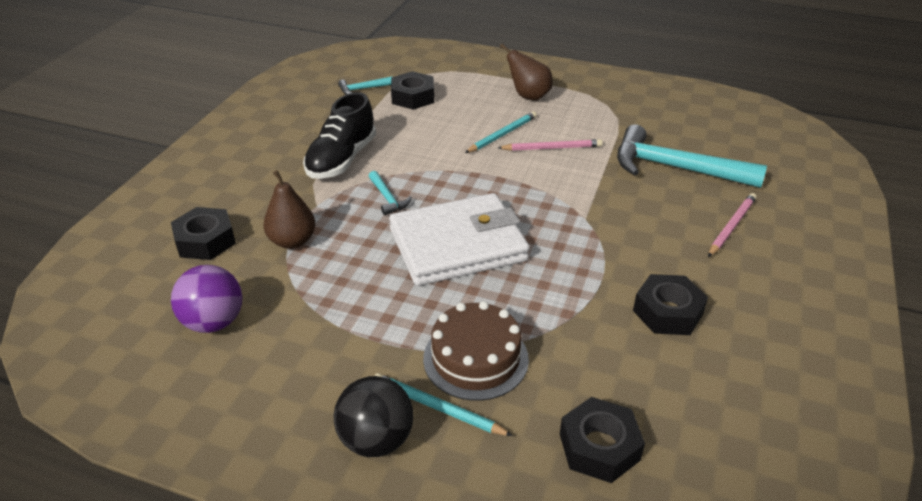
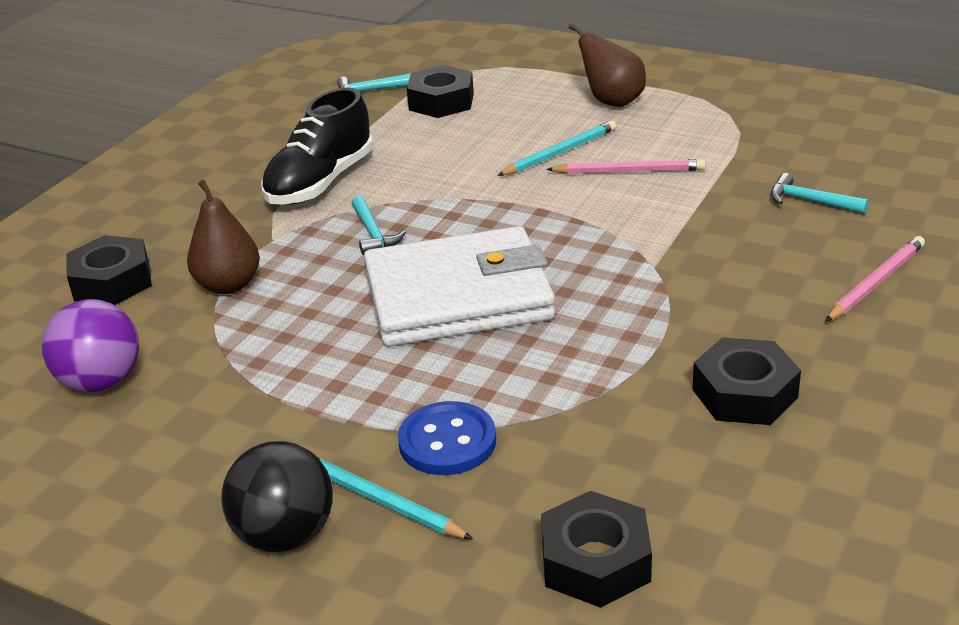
camera: 10 degrees right, 5 degrees down
brown cake [423,301,529,401] -> blue button [398,401,496,475]
turquoise hammer [617,124,767,188] -> turquoise hammer [771,173,868,214], size x0.44

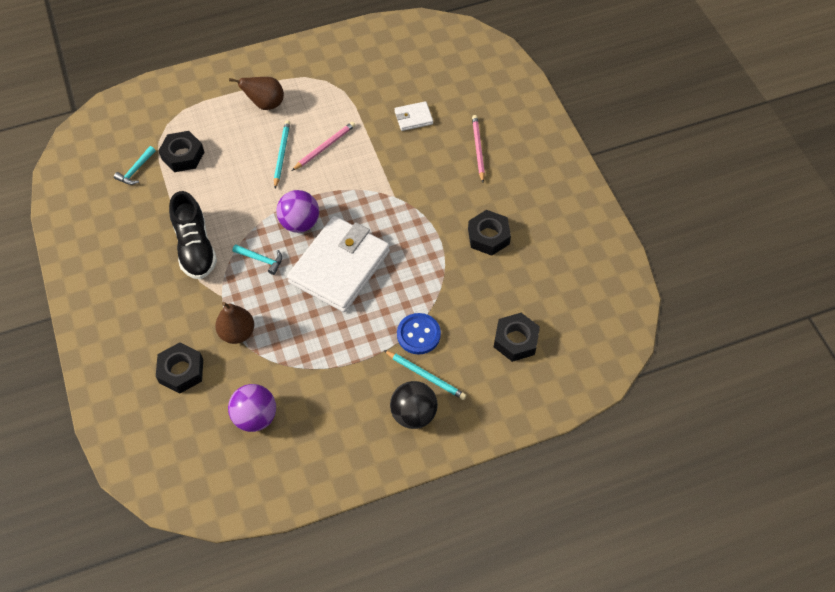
camera: 50 degrees left, 25 degrees up
turquoise pencil [319,458,473,540] -> turquoise pencil turned 135 degrees counterclockwise [384,350,466,400]
turquoise hammer [771,173,868,214] -> white wallet [395,101,433,131]
none -> purple ball [276,190,319,233]

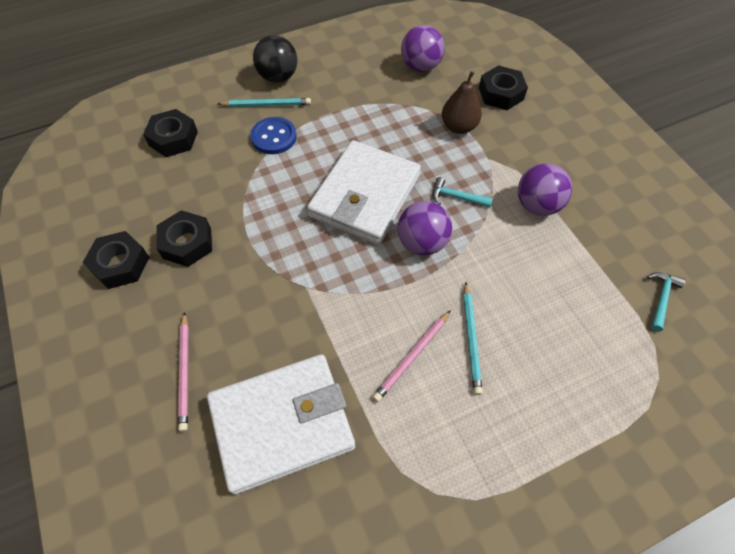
camera: 175 degrees right, 0 degrees up
black nut [158,131,204,172] -> black nut moved to [83,231,150,289]
black shoe [169,191,217,279] -> purple ball [518,163,572,216]
brown pear [229,77,284,110] -> none
turquoise pencil [384,350,466,400] -> turquoise pencil turned 150 degrees clockwise [218,98,311,107]
white wallet [395,101,433,131] -> white wallet [207,354,355,495], size x2.31

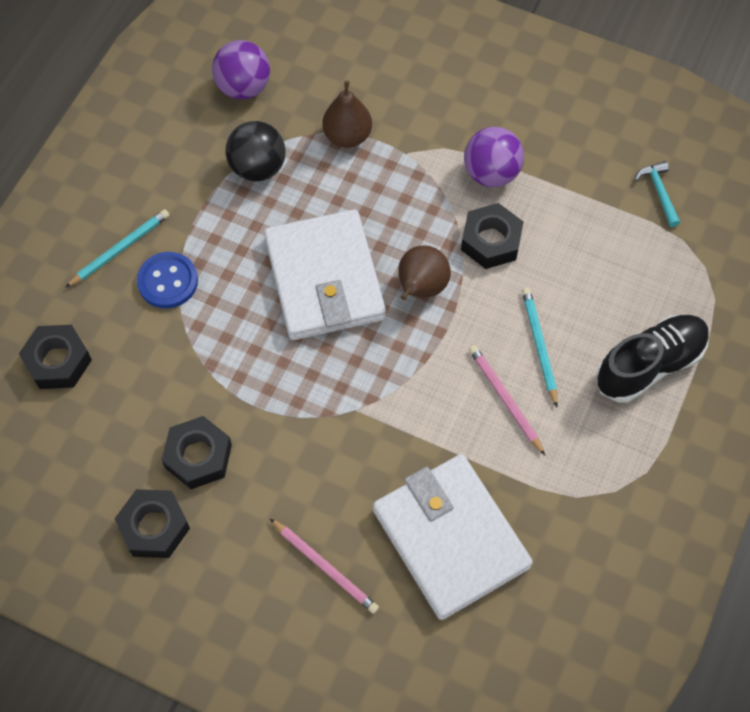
camera: 40 degrees left, 5 degrees up
white wallet [207,354,355,495] -> white wallet turned 60 degrees counterclockwise [373,454,533,620]
black ball [253,35,297,83] -> black ball moved to [226,121,286,181]
pink pencil [372,310,451,402] -> pink pencil turned 150 degrees clockwise [469,345,545,455]
purple ball [398,201,452,255] -> brown pear [398,246,451,300]
turquoise hammer [433,177,493,208] -> none
turquoise pencil [463,282,483,395] -> turquoise pencil turned 150 degrees counterclockwise [522,288,558,407]
black nut [479,65,528,110] -> black nut moved to [461,203,524,269]
none -> black shoe [596,315,710,403]

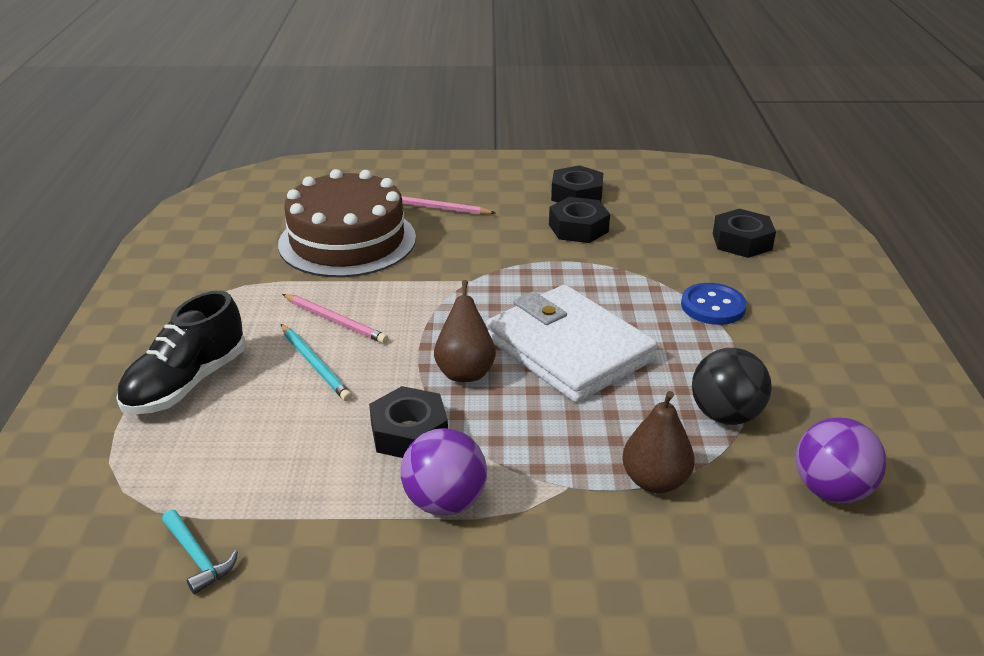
camera: 155 degrees right, 30 degrees down
turquoise pencil [65,209,169,288] -> none
white wallet [373,454,533,620] -> brown cake [278,169,416,277]

